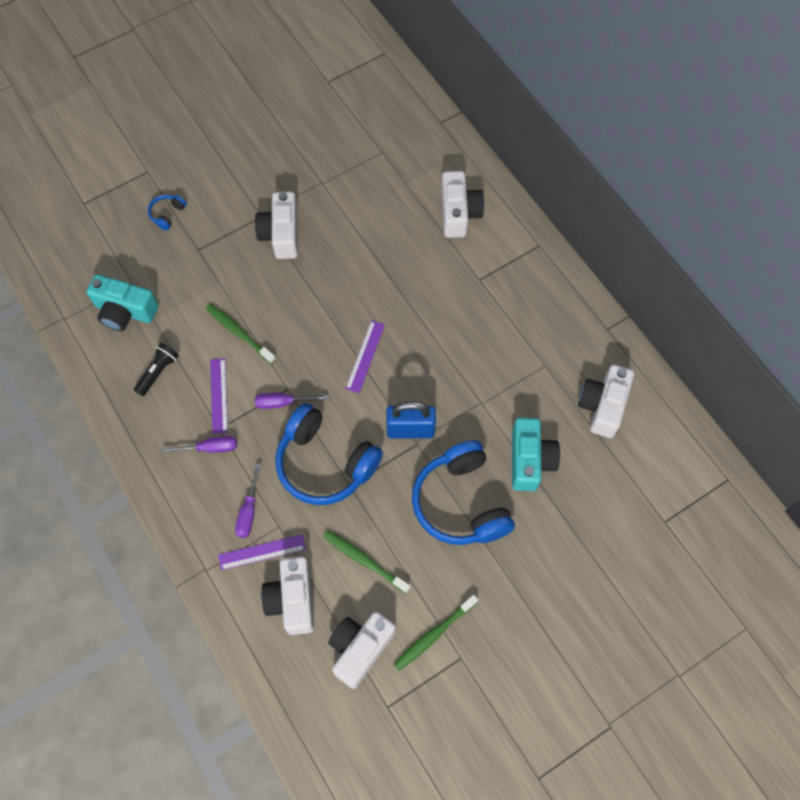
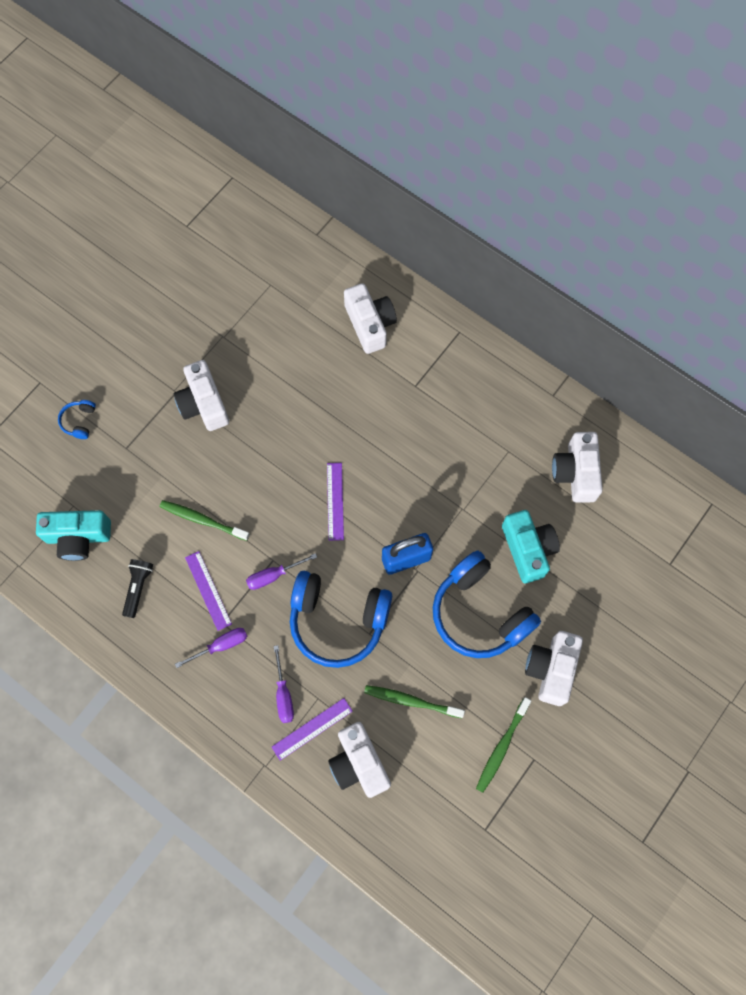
camera: 20 degrees left, 5 degrees up
white camera [328,611,396,689] -> white camera moved to [525,631,583,706]

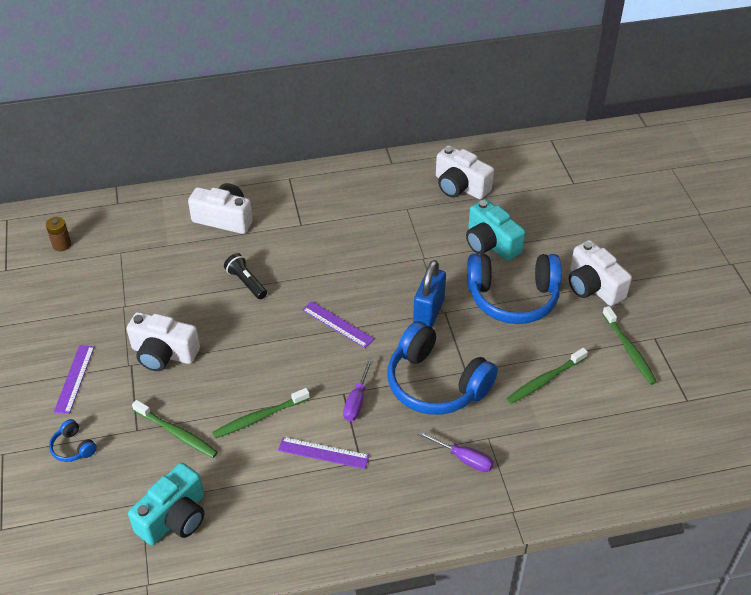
camera: 50 degrees left, 25 degrees down
black flashlight [122,559,153,618] -> black flashlight moved to [224,253,267,299]
purple screwdriver [175,628,247,668] -> none
purple ruler [272,698,353,761] -> purple ruler moved to [54,345,94,414]
blue headphones [290,571,392,668] -> blue headphones turned 75 degrees clockwise [387,321,498,415]
white camera [328,722,391,798] -> none
turquoise camera [502,510,560,583] -> turquoise camera turned 150 degrees counterclockwise [466,199,525,261]
none -> brown battery [46,217,71,251]
none -> green toothbrush [132,400,218,458]

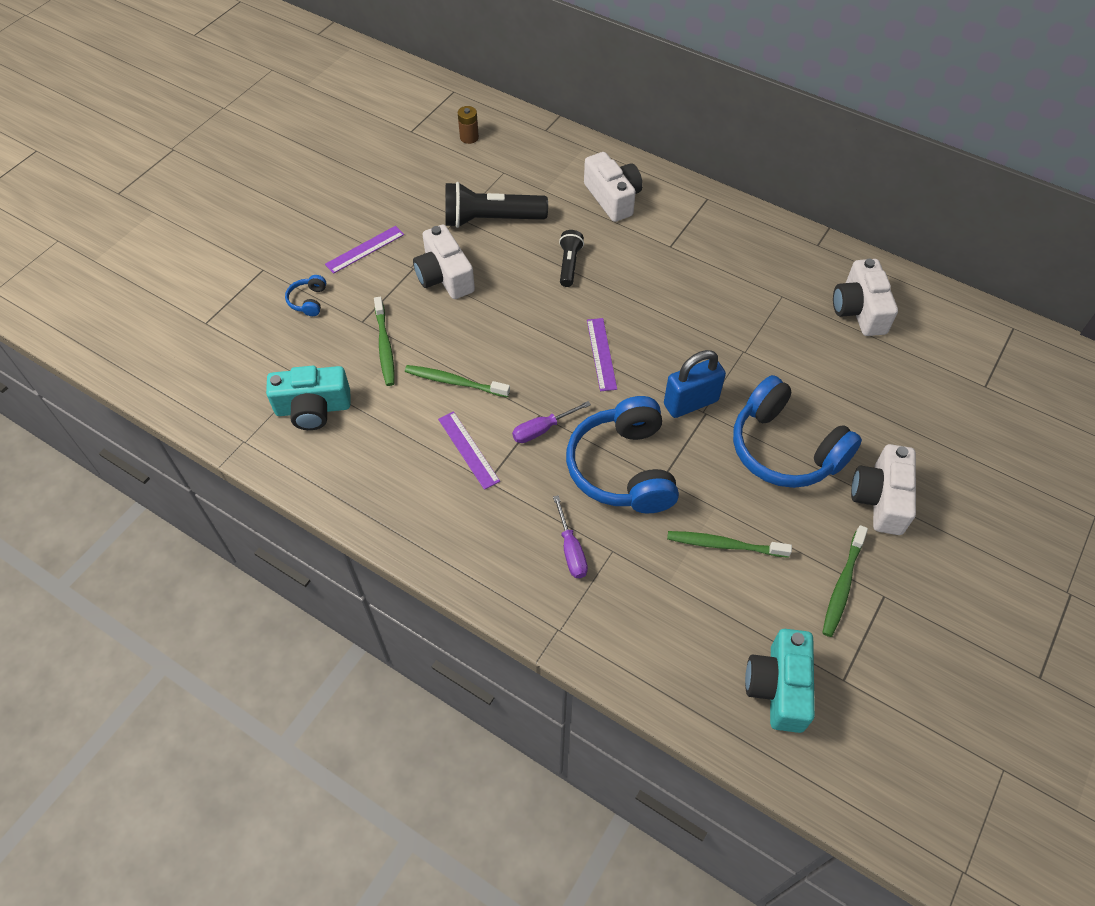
camera: 45 degrees right, 10 degrees up
turquoise camera [466,199,525,261] -> turquoise camera moved to [745,629,815,733]
none -> black flashlight [445,182,548,228]

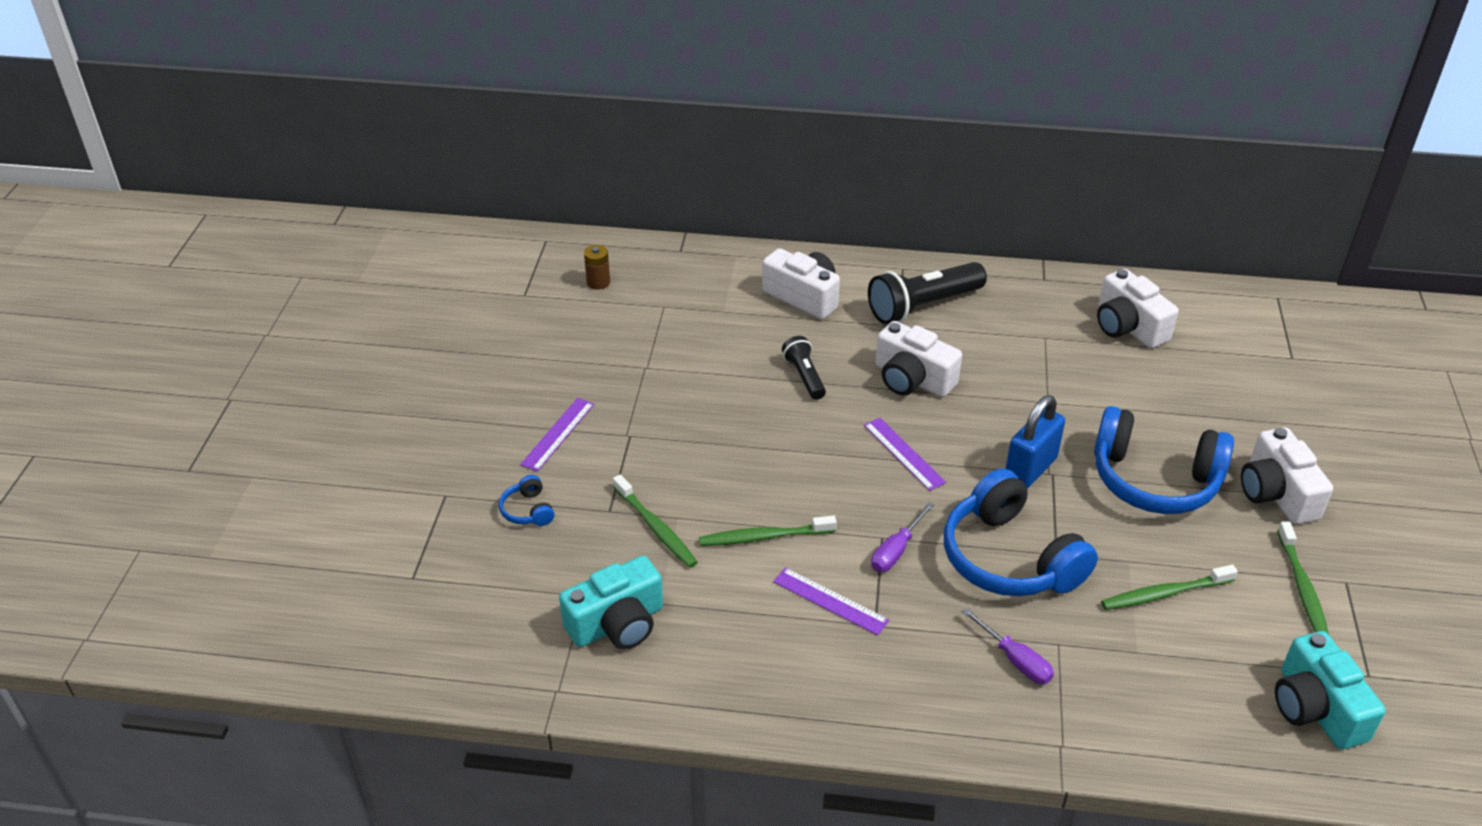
camera: 25 degrees left, 15 degrees down
white camera [413,225,475,299] -> white camera moved to [875,321,962,397]
black flashlight [445,182,548,228] -> black flashlight moved to [868,262,987,324]

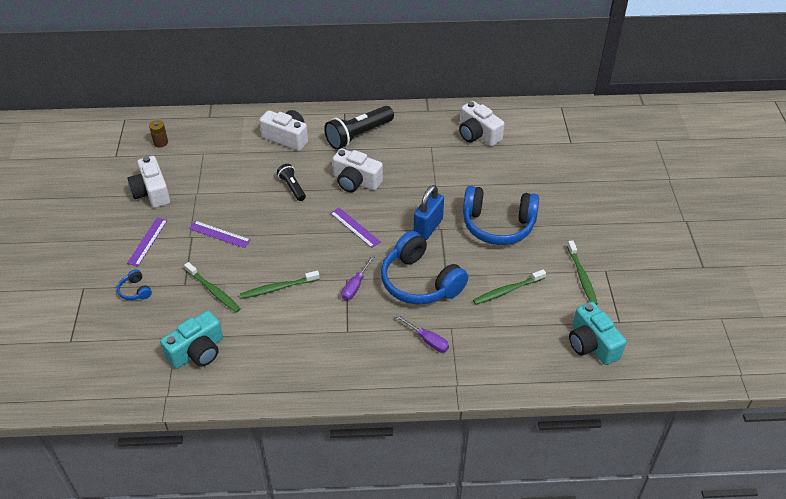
camera: 10 degrees left, 5 degrees up
purple ruler [773,567,889,635] -> purple ruler moved to [189,221,251,248]
white camera [1241,427,1333,524] -> white camera moved to [128,156,170,208]

